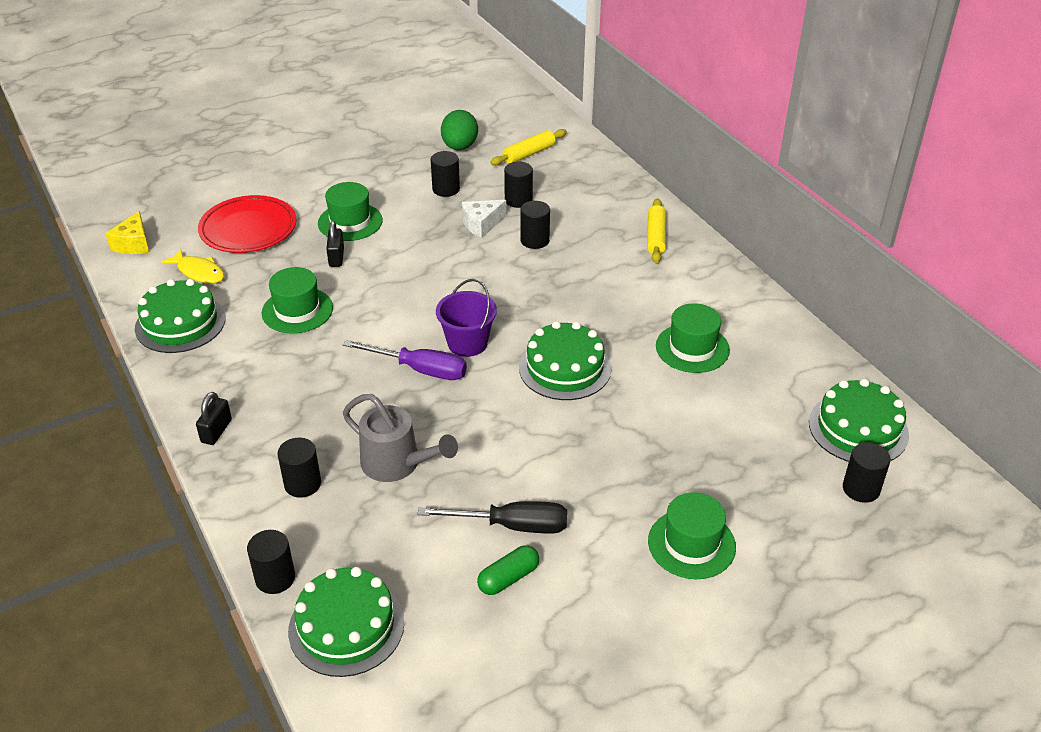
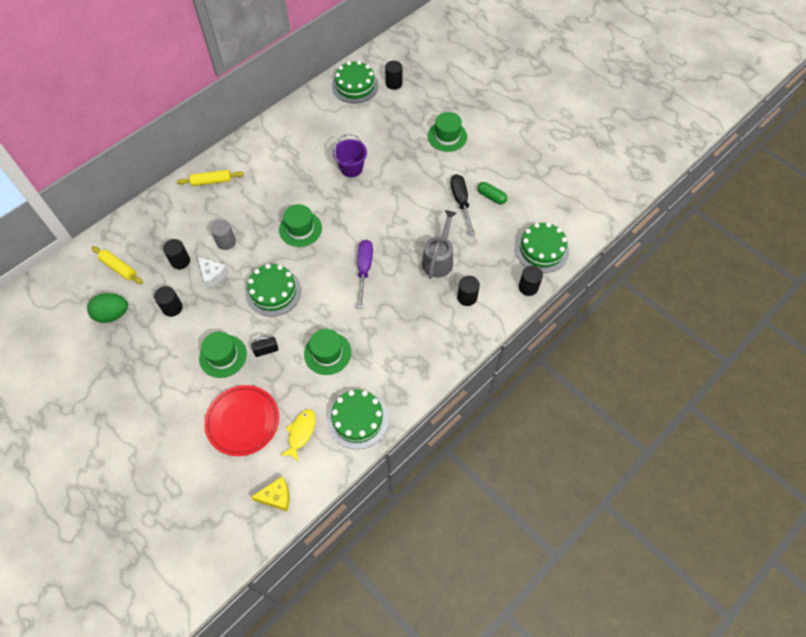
camera: 105 degrees left, 20 degrees up
black padlock [196,392,232,445] -> none
purple bucket [436,279,497,357] -> purple bucket moved to [333,134,367,177]
green cake [519,321,611,400] -> green cake moved to [245,264,301,317]
black cylinder [520,201,550,249] -> grey cylinder [211,220,236,250]
green hat [656,303,730,373] -> green hat moved to [279,204,322,247]

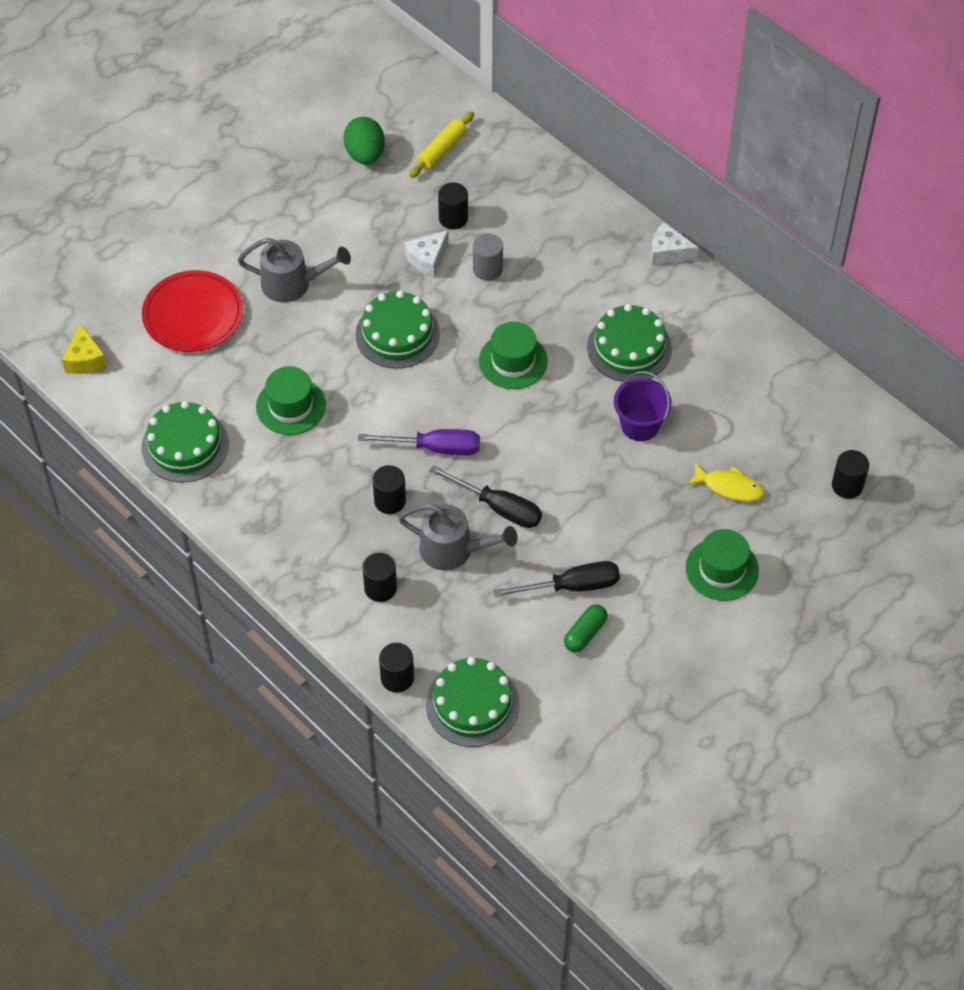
camera: 90 degrees right, 5 degrees down
black cylinder [154,286,183,317] -> black cylinder moved to [372,465,406,514]
yellow rolling pin [177,170,244,186] -> none
green hat [199,332,247,378] -> grey watering can [238,238,351,303]
black padlock [251,336,278,357] -> none
yellow fish [281,409,316,462] -> yellow fish moved to [687,463,764,502]
green cake [332,61,379,103] -> green cake moved to [587,304,672,382]
none -> black screwdriver [429,465,542,528]
none -> white cheese [651,223,699,265]

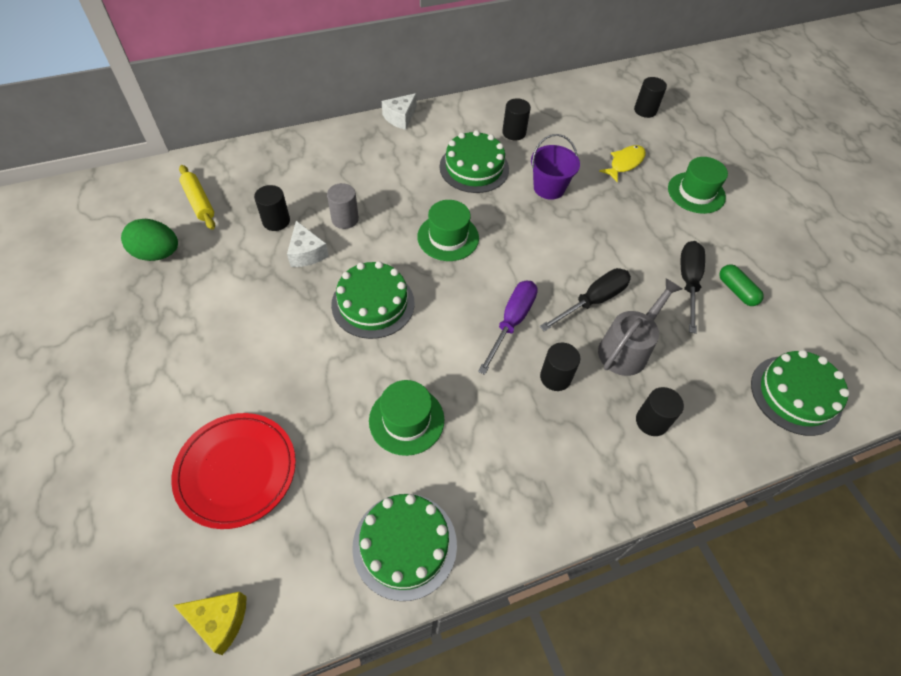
camera: 70 degrees left, 0 degrees up
grey watering can [238,238,351,303] -> none
black cylinder [379,643,414,693] -> black cylinder moved to [502,98,531,141]

